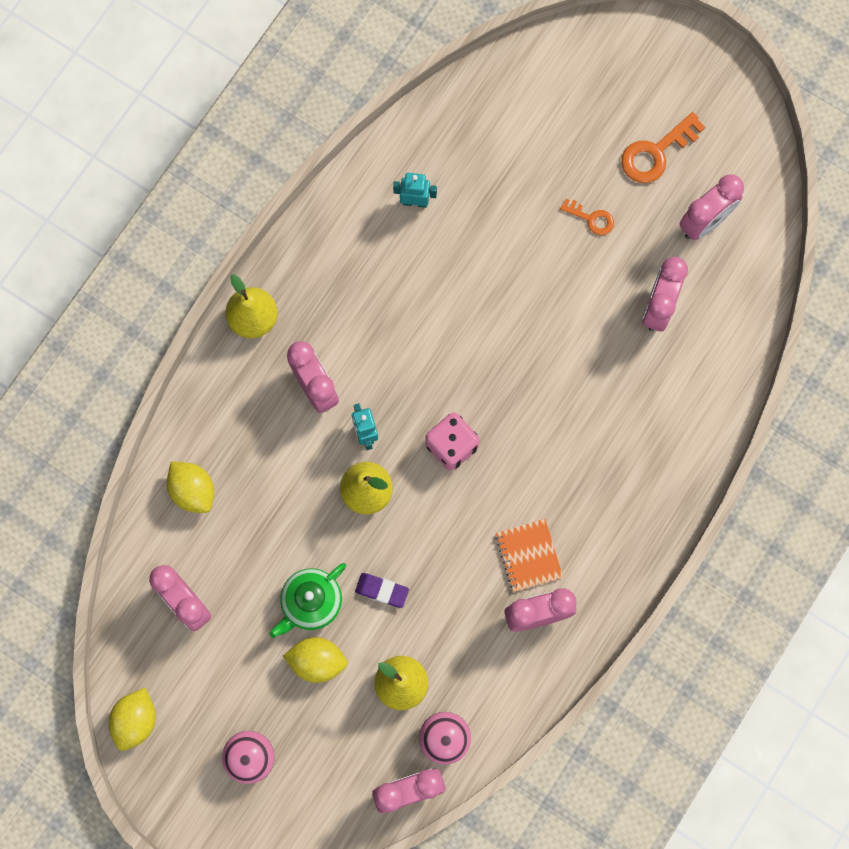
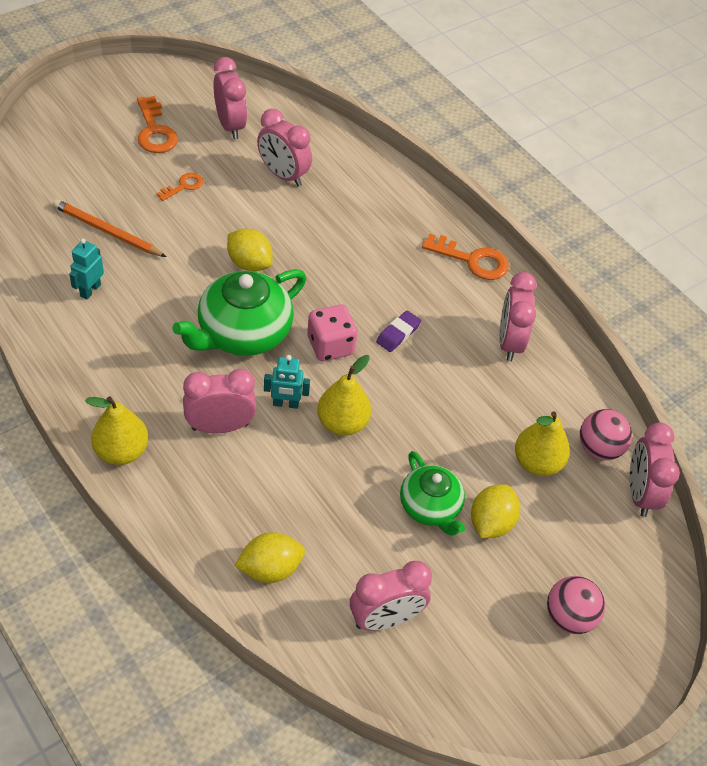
camera: 75 degrees left, 25 degrees down
yellow lemon [109,688,156,751] -> yellow lemon moved to [227,228,273,272]
purple eraser [355,573,409,608] -> purple eraser moved to [376,310,421,352]
orange notebook [496,519,563,592] -> none
none -> orange pencil [52,199,167,257]
none -> green teapot [172,269,306,356]
none -> orange key [422,234,509,280]

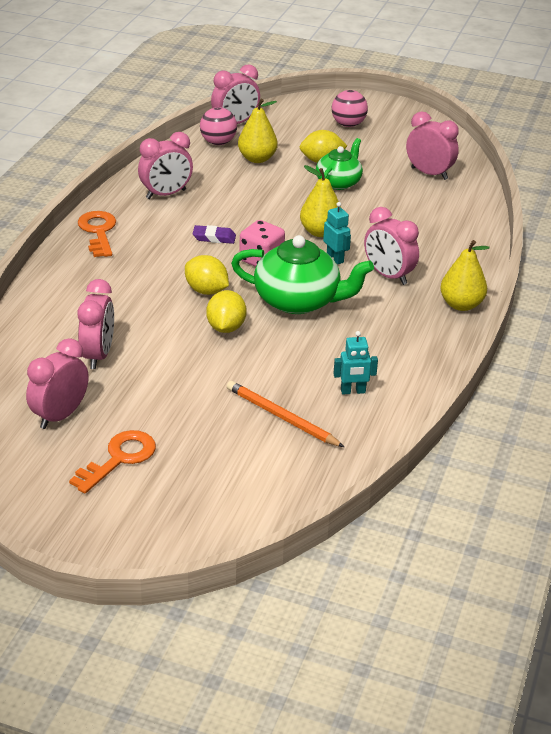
camera: 120 degrees left, 15 degrees down
orange pencil [52,199,167,257] -> orange pencil turned 135 degrees clockwise [227,381,344,447]
orange key [157,173,203,201] -> none
yellow lemon [234,532,305,583] -> yellow lemon moved to [185,255,229,295]

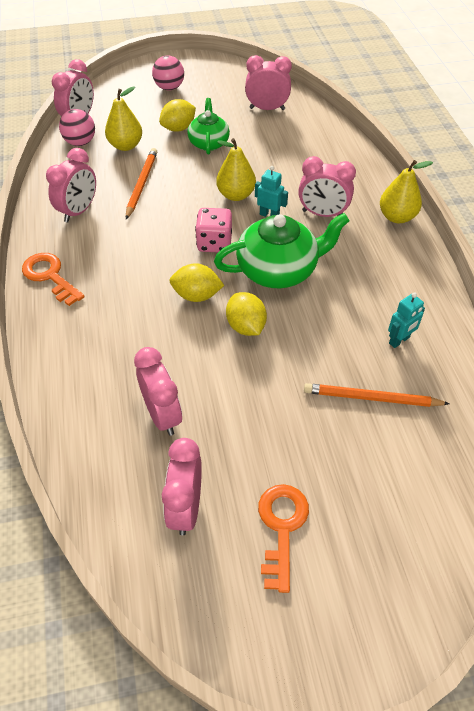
camera: 30 degrees left, 15 degrees up
purple eraser [192,225,236,244] -> none
none -> orange pencil [126,148,157,219]

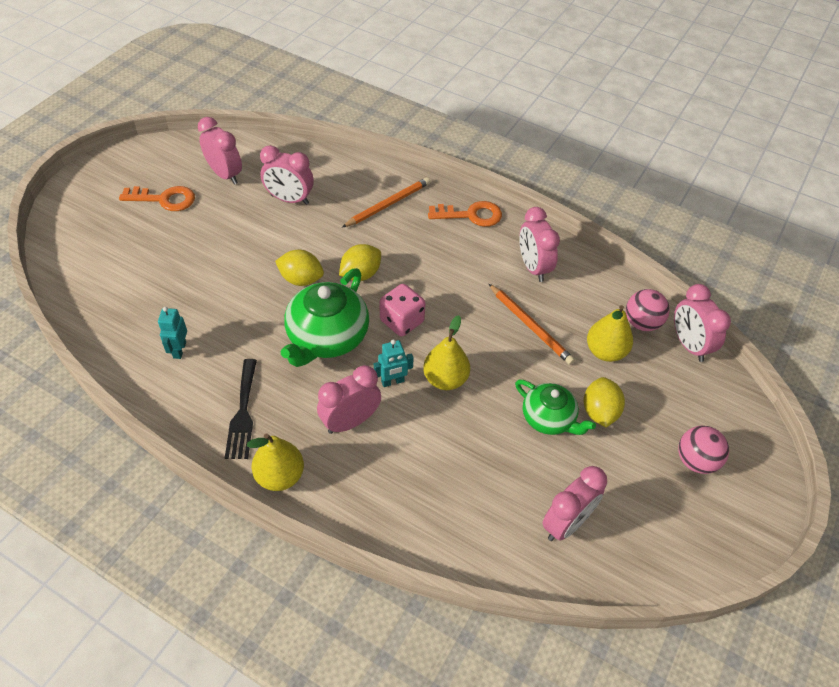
camera: 130 degrees right, 0 degrees up
orange key [258,484,309,593] -> orange key turned 45 degrees counterclockwise [119,186,195,211]
orange pencil [304,383,449,407] -> orange pencil moved to [342,177,430,228]
none -> black fork [225,359,257,459]

